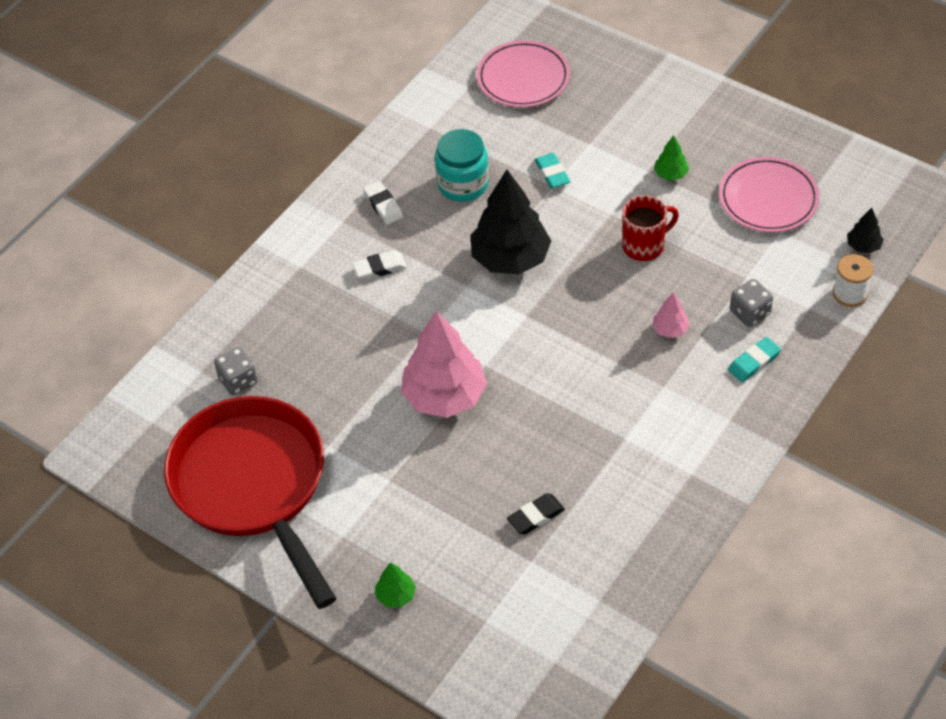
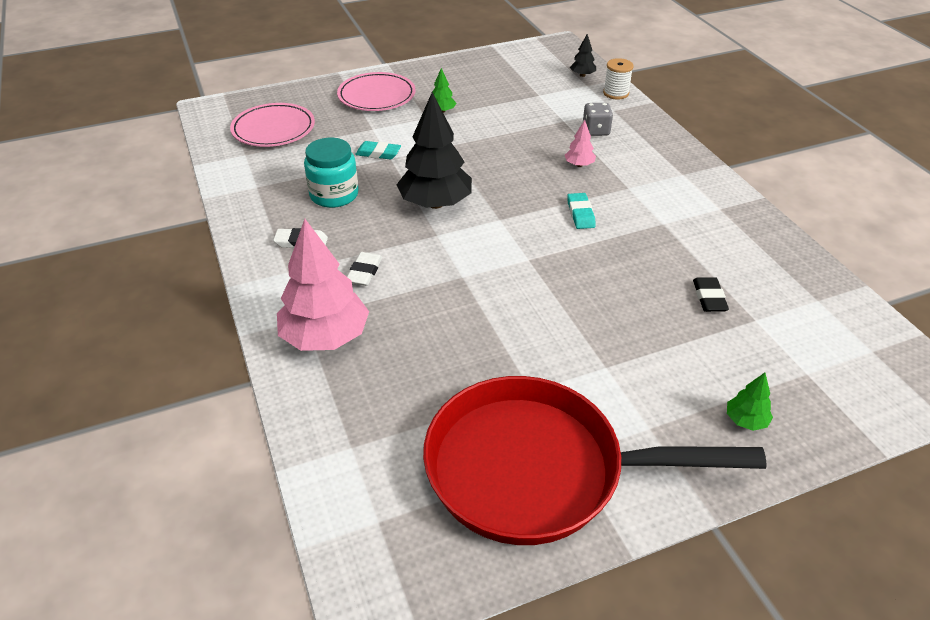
camera: 60 degrees left, 10 degrees down
grey dice [214,347,258,395] -> none
pink tree [401,311,487,418] -> pink tree moved to [277,219,369,351]
red mug [622,195,679,261] -> none
pink plate [719,157,820,232] -> pink plate moved to [337,72,416,111]
turquoise eraser [728,337,781,382] -> turquoise eraser moved to [567,193,596,229]

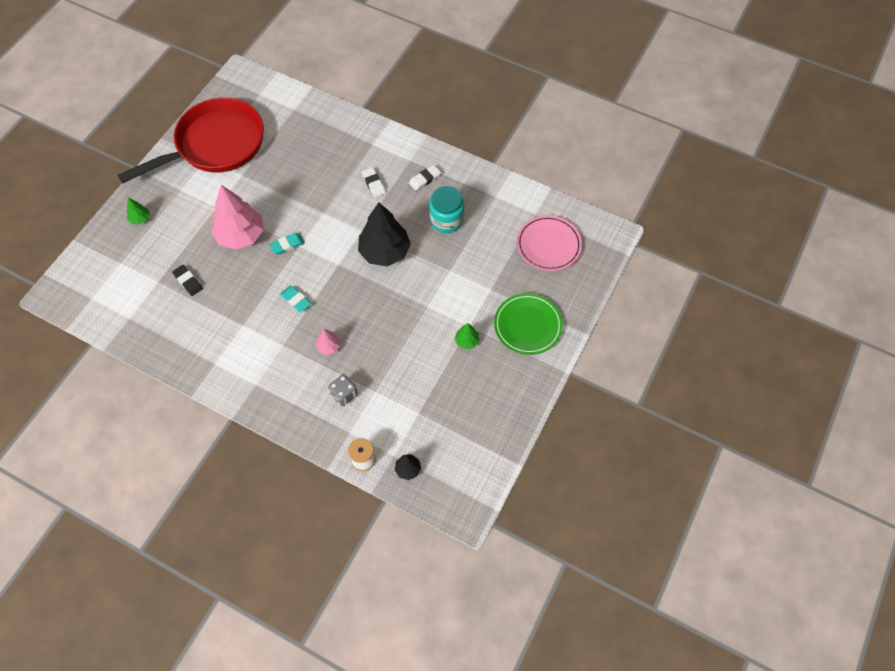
camera: 140 degrees right, 20 degrees up
pink tree [277,219,369,351] -> pink tree moved to [211,185,264,250]
pink plate [337,72,416,111] -> green plate [494,293,563,355]
turquoise eraser [355,141,401,160] -> turquoise eraser moved to [269,233,305,255]

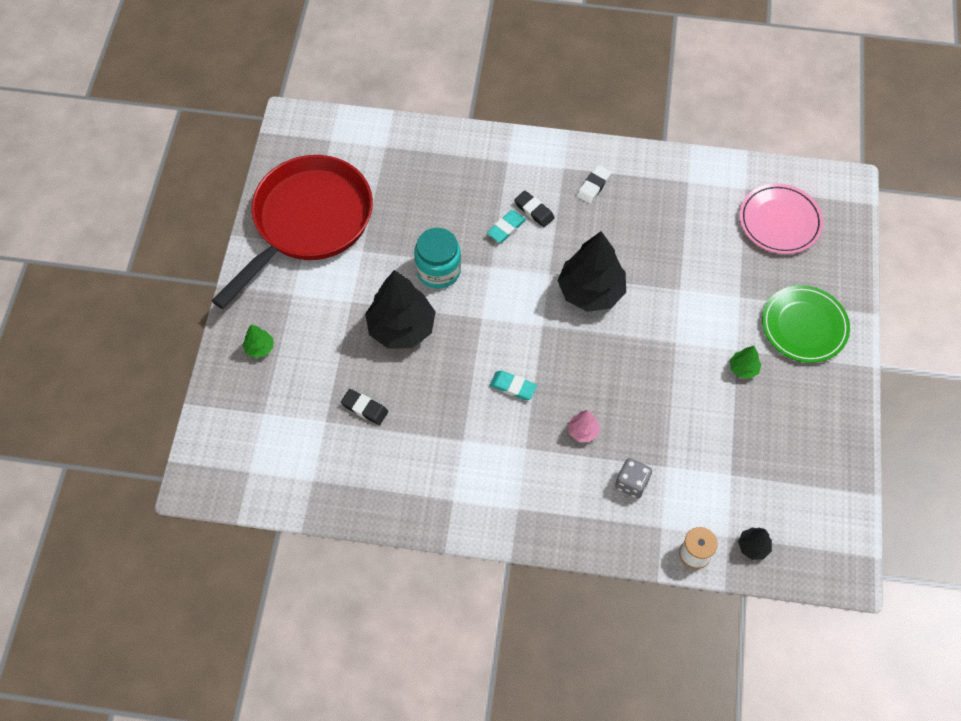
camera: 20 degrees left, 0 degrees up
pink tree [211,185,264,250] -> black tree [365,270,436,349]
turquoise eraser [269,233,305,255] -> turquoise eraser moved to [487,210,526,243]
white eraser [362,167,386,197] -> black eraser [514,190,555,227]
turquoise jar [429,186,464,233] -> turquoise jar moved to [414,228,461,288]

